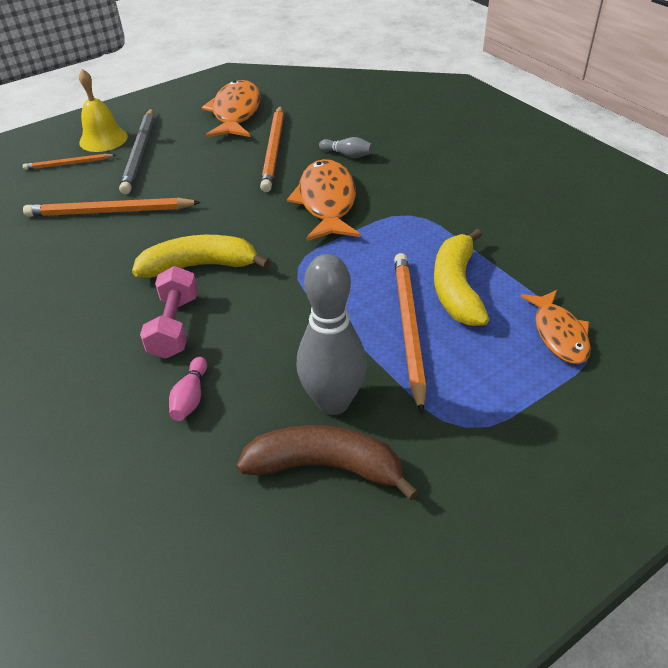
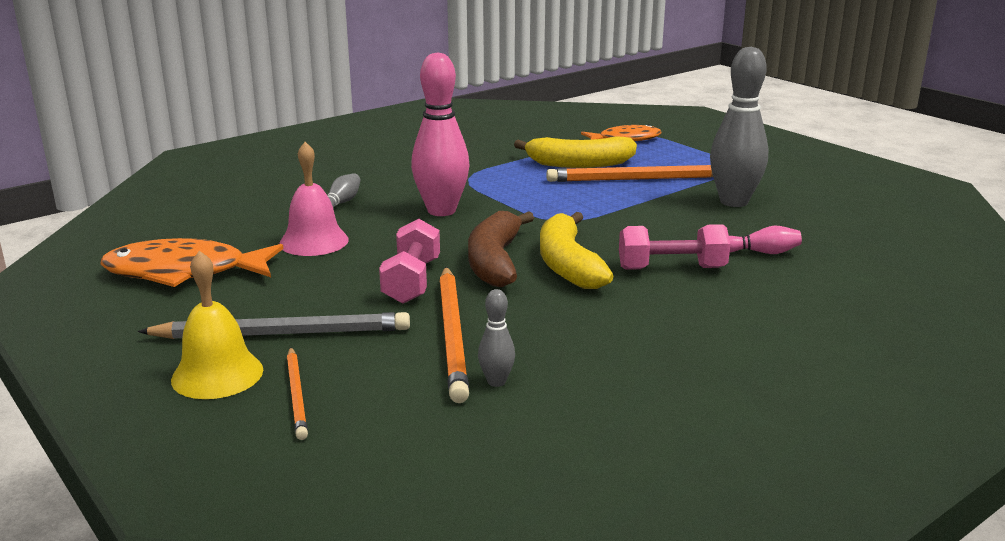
camera: 95 degrees left, 20 degrees down
brown banana [237,425,419,500] -> brown banana moved to [468,211,534,287]
orange pencil [260,106,284,192] -> pink bell [279,142,349,256]
orange fish [287,159,360,241] -> pink bowling pin [411,52,469,216]
none -> pink dumbbell [379,219,440,304]
none -> grey bowling pin [478,289,515,387]

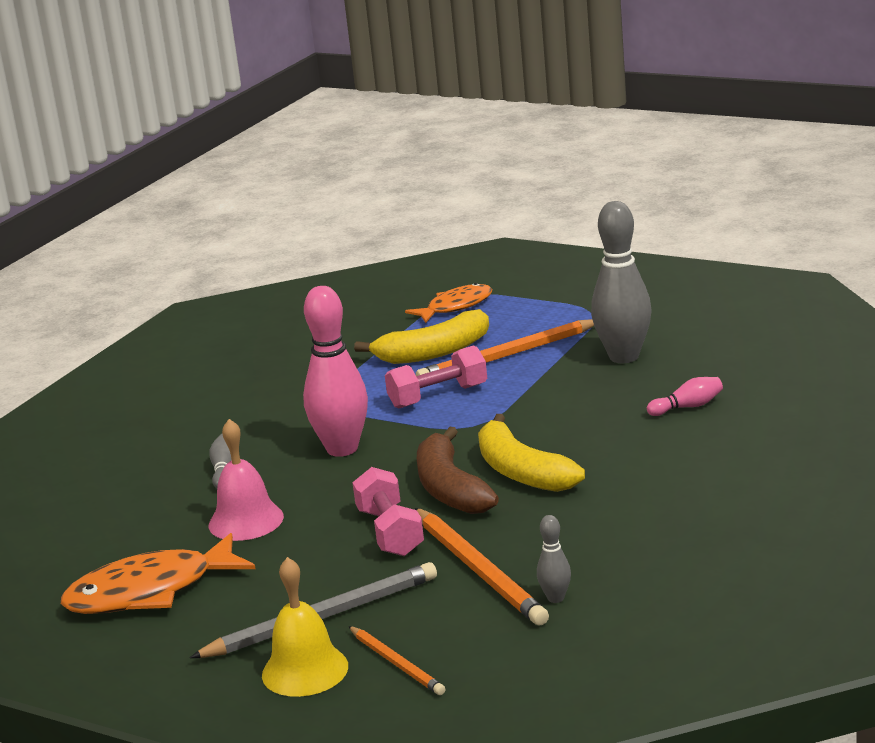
camera: 20 degrees left, 0 degrees up
pink dumbbell [619,224,730,270] -> pink dumbbell moved to [385,345,487,409]

